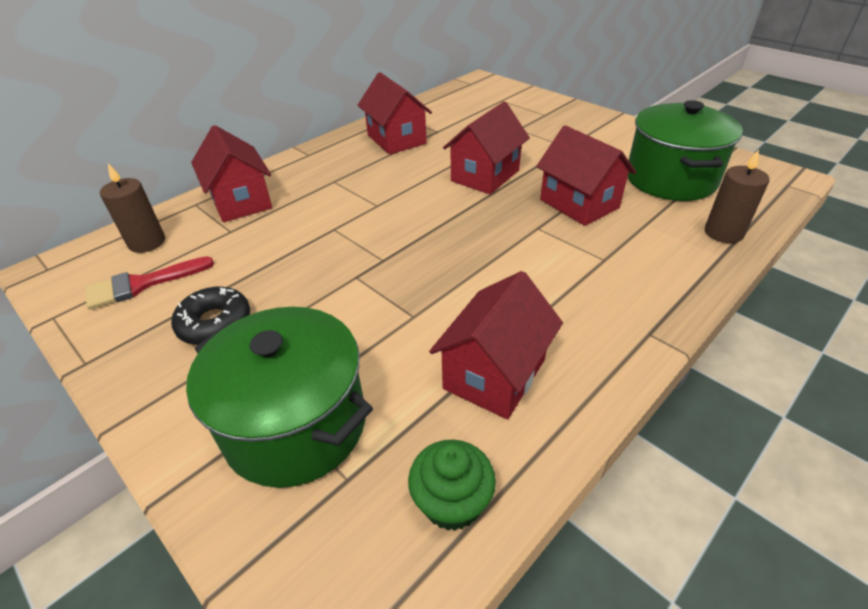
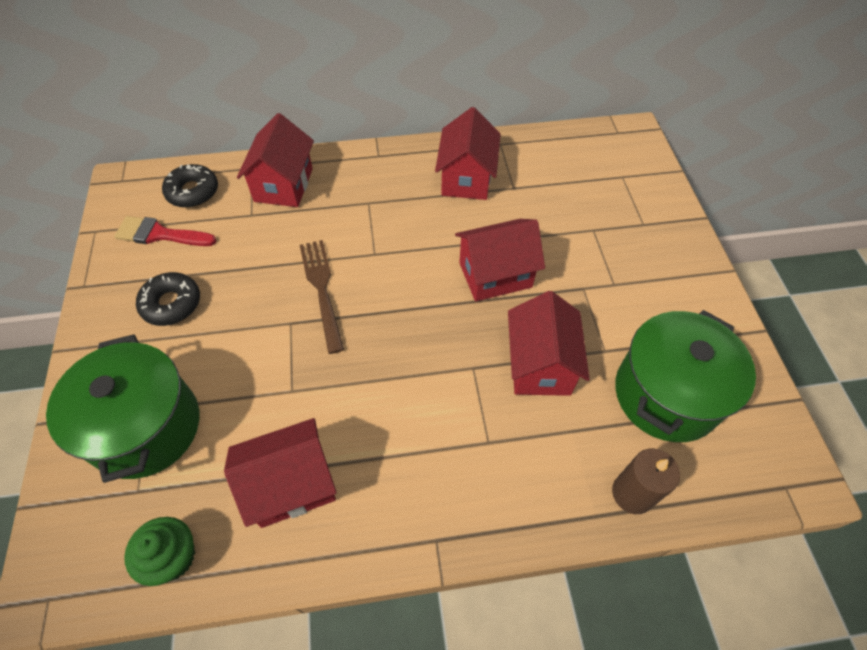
camera: 35 degrees right, 15 degrees up
brown candle [100,164,165,253] -> black donut [162,164,218,208]
none -> brown fork [300,240,344,354]

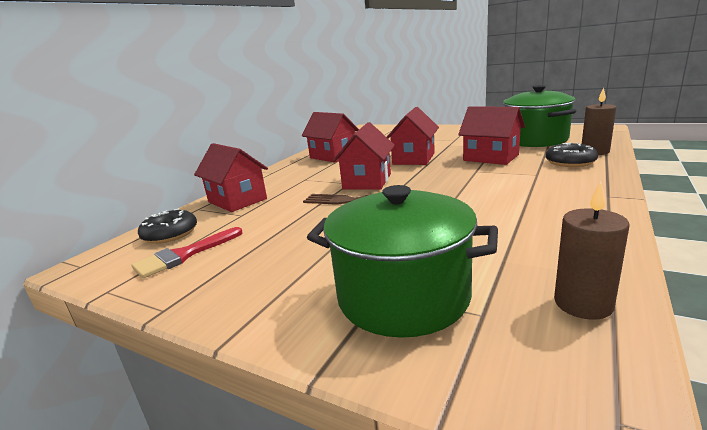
camera: 50 degrees left, 35 degrees down
green cupcake [124,517,195,586] -> brown candle [554,182,630,320]
black donut [136,272,200,326] -> black donut moved to [546,142,598,167]
red house [224,418,337,528] -> red house moved to [333,122,395,190]

